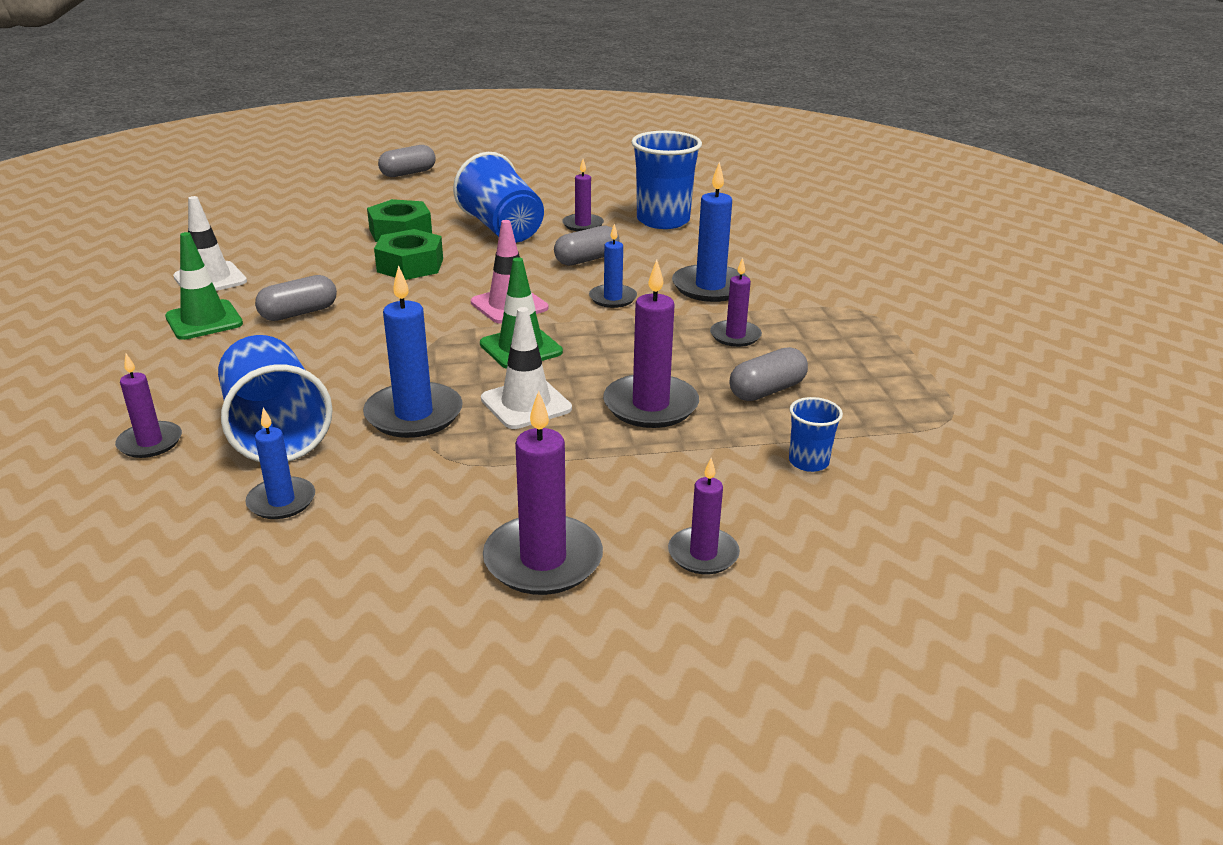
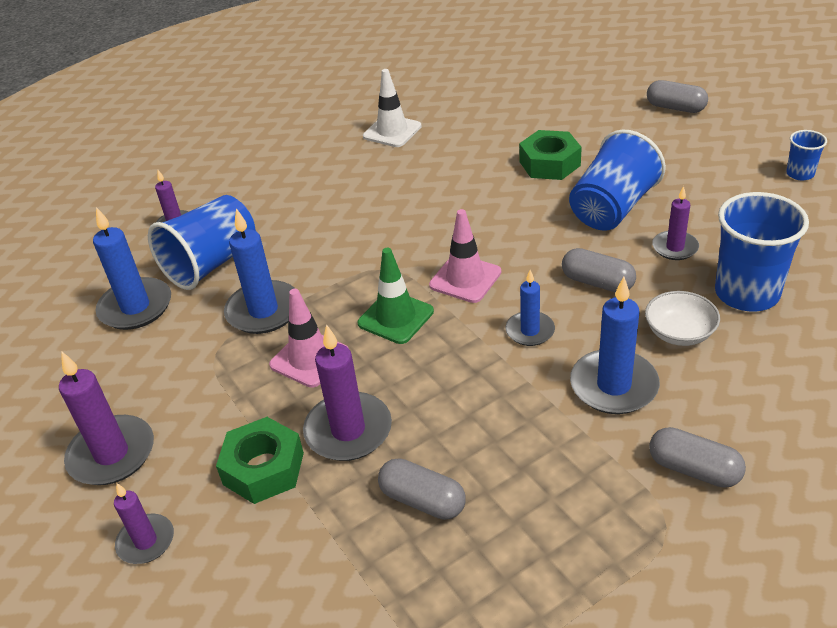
camera: 70 degrees right, 10 degrees up
green traffic cone [165,232,243,340] -> none
blue candle [245,408,315,519] -> blue candle [93,207,171,330], size x1.66
grey capsule [255,275,337,321] -> grey capsule moved to [649,427,746,488]
green nut [374,229,443,280] -> green nut moved to [216,417,304,504]
white traffic cone [481,307,572,429] -> pink traffic cone [269,289,349,388]
purple candle [710,257,762,347] -> none
blue cup [789,397,843,472] -> blue cup moved to [786,130,827,180]
none -> white bowl [645,291,720,346]

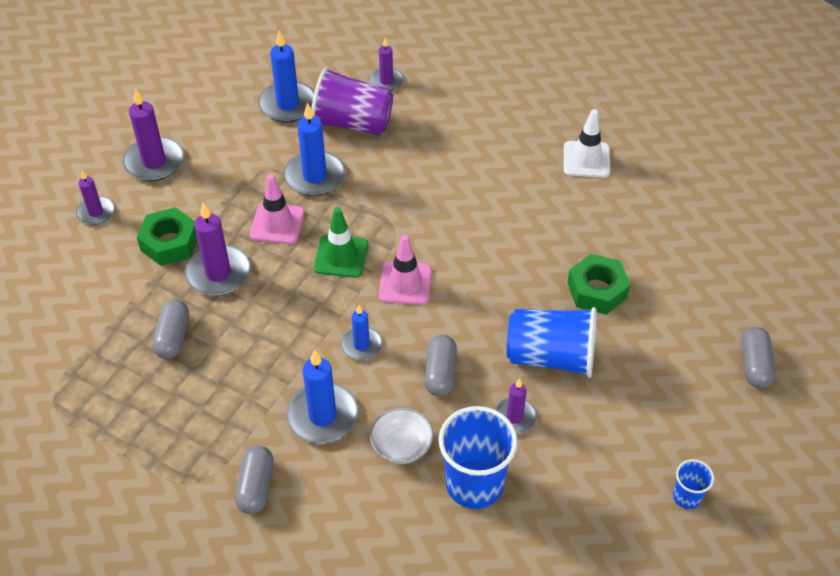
camera: 60 degrees right, 10 degrees up
blue cup [148,195,256,290] -> purple cup [311,67,393,135]

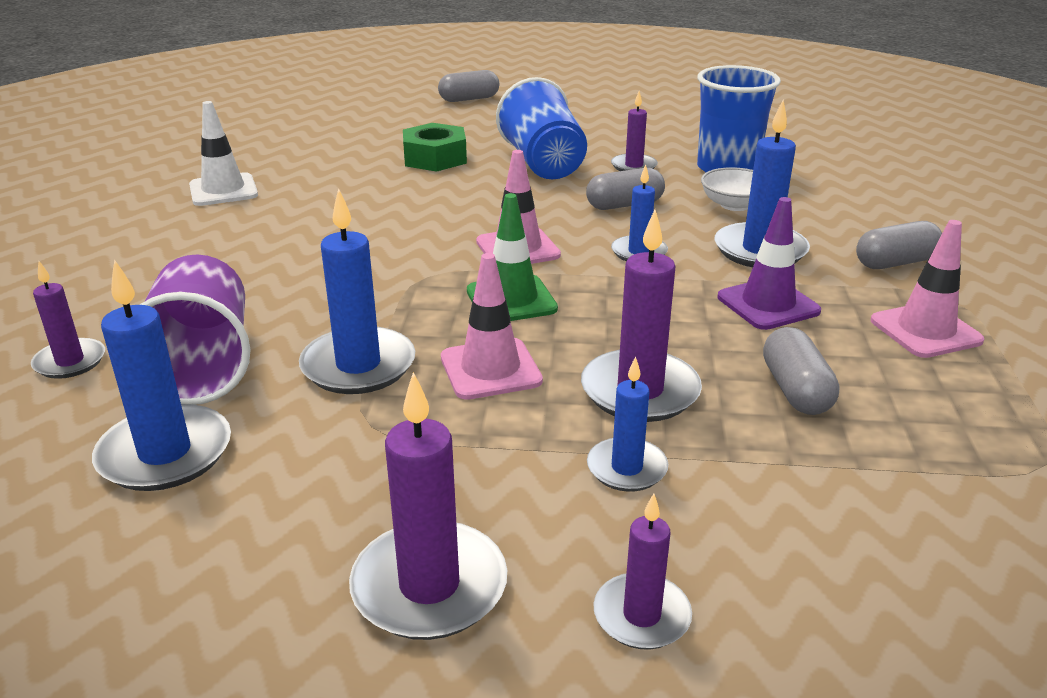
camera: 115 degrees left, 20 degrees down
green nut [137,207,198,266] -> blue candle [587,356,668,492]
grey capsule [152,299,189,359] -> grey capsule turned 75 degrees counterclockwise [763,327,839,415]
blue cup [673,459,714,509] -> none
none -> purple traffic cone [718,197,821,330]
none -> pink traffic cone [870,220,984,358]

